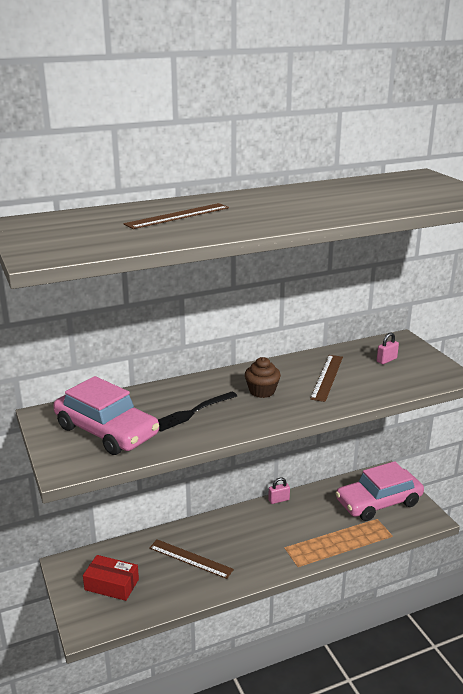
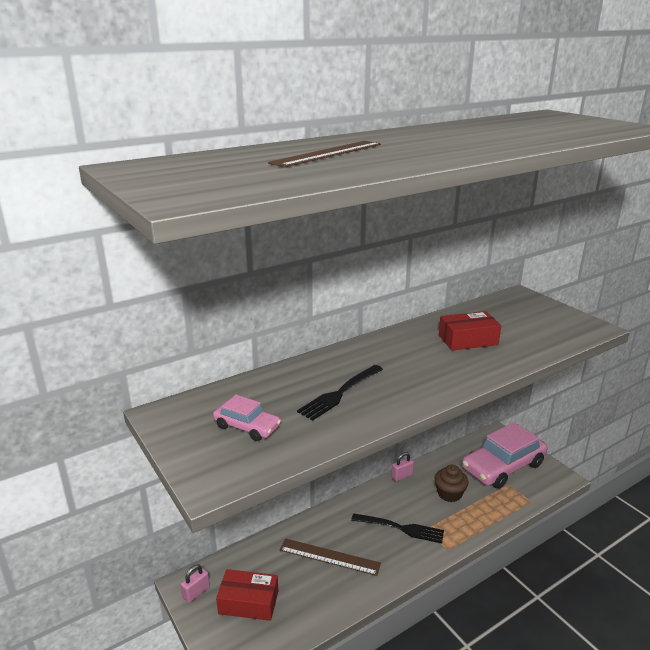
camera: 10 degrees left, 0 degrees up
pink car [53,376,159,455] -> pink car [213,395,281,441], size x0.49
brown cupcake [245,357,281,398] -> brown cupcake moved to [435,465,468,502]
brown ruler [310,355,343,402] -> red box [439,311,501,351]
pink padlock [377,332,399,364] -> pink padlock moved to [181,564,210,603]
none -> black fork [351,513,444,543]

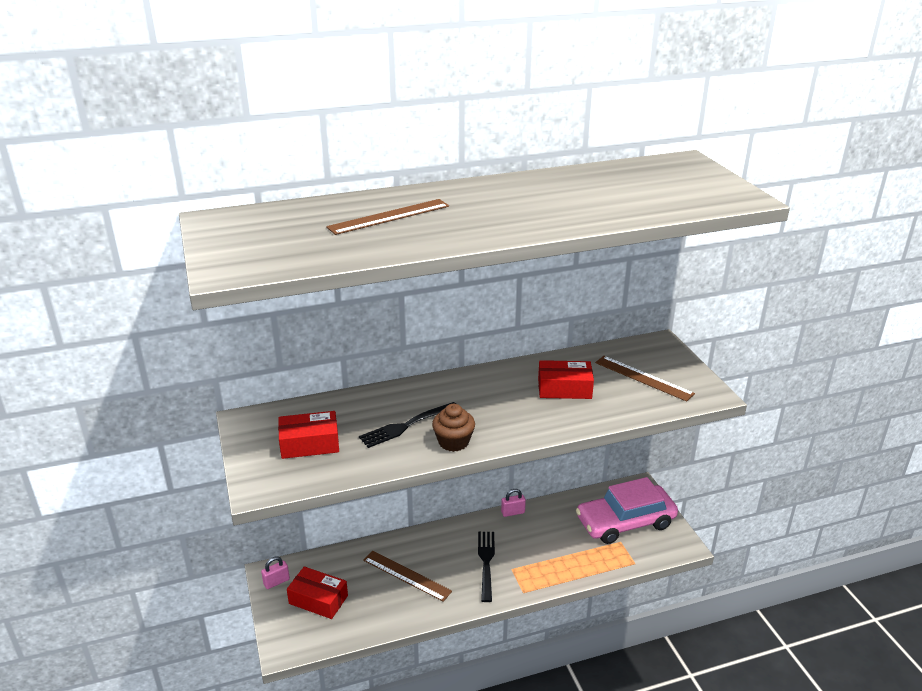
camera: 15 degrees right, 5 degrees up
pink car [213,395,281,441] -> red box [278,411,339,459]
black fork [351,513,444,543] -> black fork turned 120 degrees counterclockwise [478,532,495,602]
brown cupcake [435,465,468,502] -> brown cupcake moved to [432,404,475,452]
none -> brown ruler [595,356,695,402]

